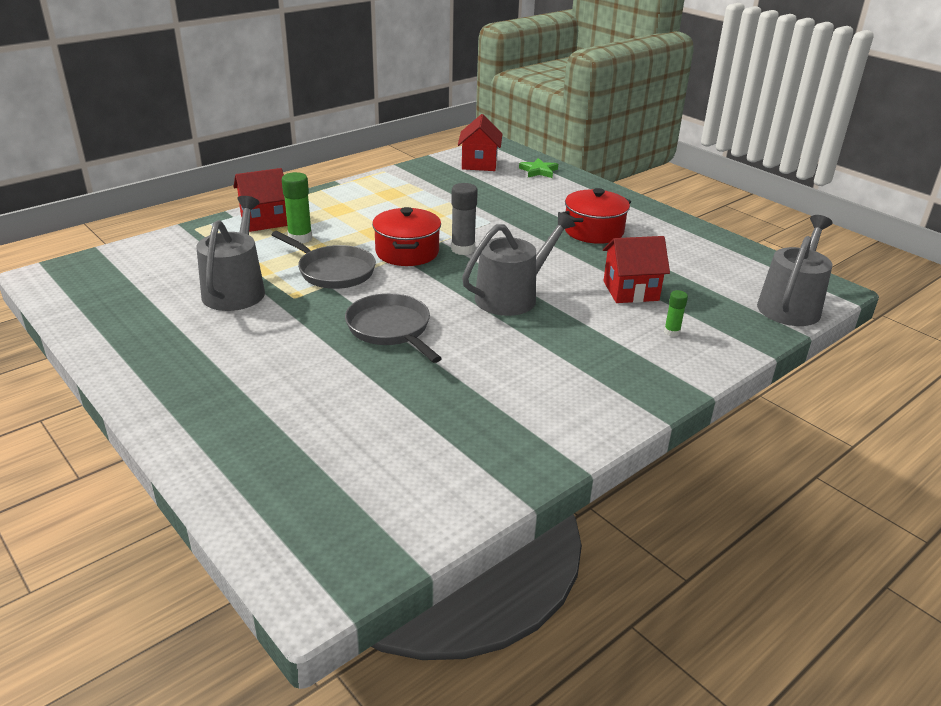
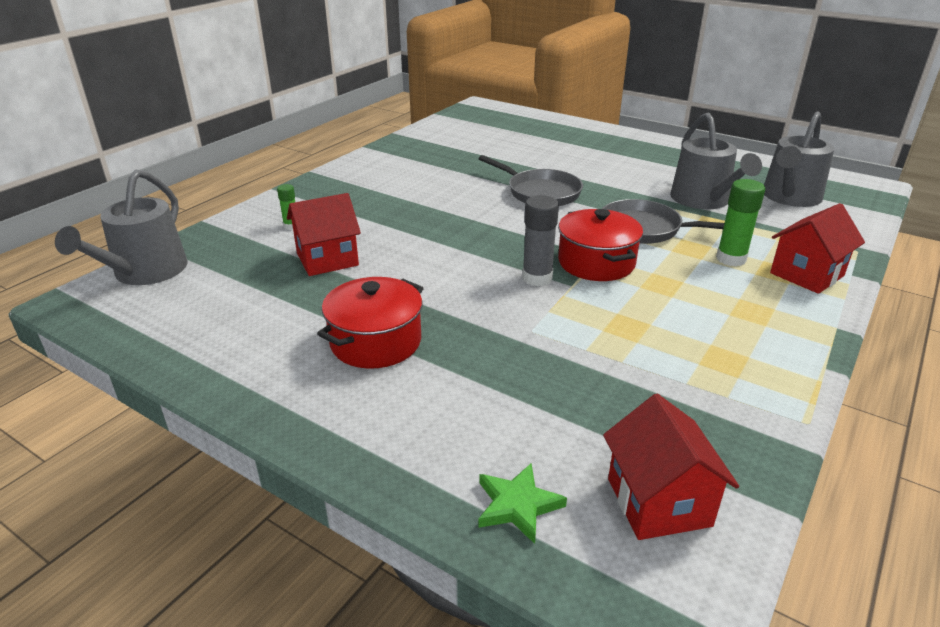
camera: 165 degrees right, 0 degrees up
grey watering can [462,212,576,316] -> grey watering can moved to [764,111,835,207]

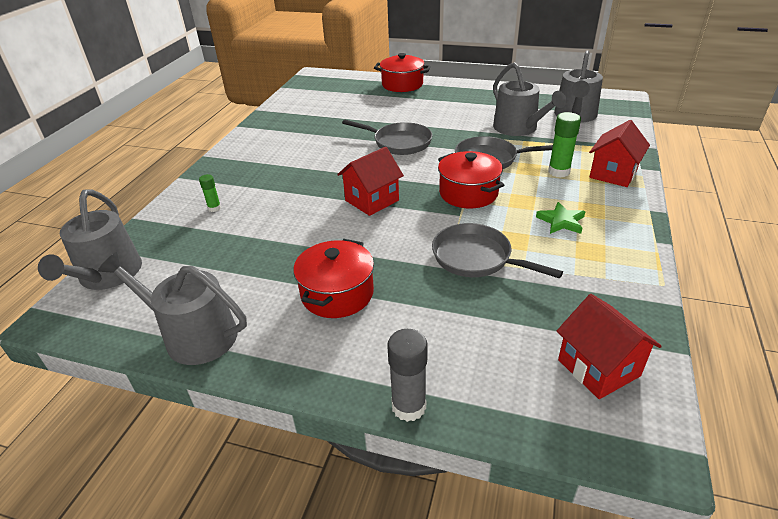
camera: 15 degrees left, 5 degrees up
red house [287,193,361,276] -> red house moved to [337,147,404,216]
green star [478,463,567,544] -> green star moved to [536,202,586,234]
grey glue stick [522,195,559,286] -> grey glue stick moved to [387,329,428,422]
none -> grey watering can [98,252,247,365]
none -> red pot [374,53,431,92]
none -> grey pan [432,223,563,279]

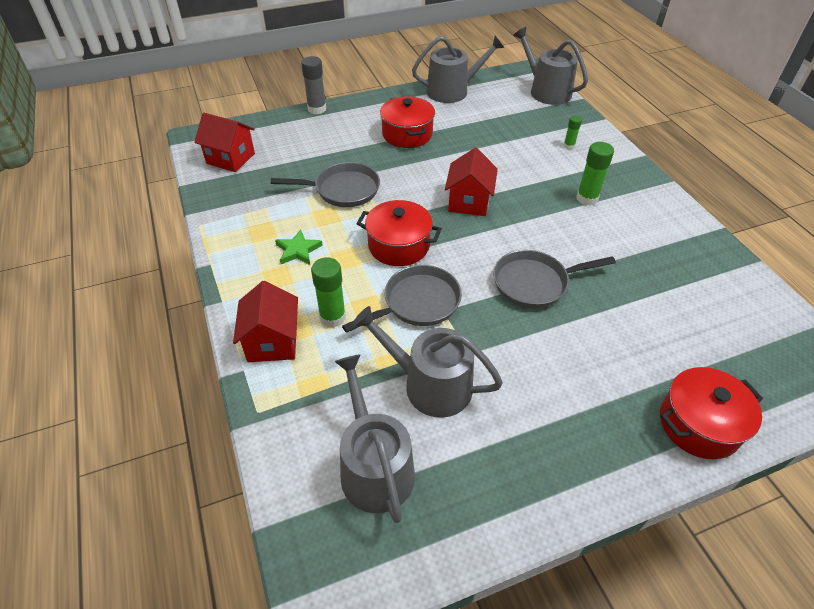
camera: 140 degrees right, 10 degrees up
none -> green glue stick [576,142,614,206]

